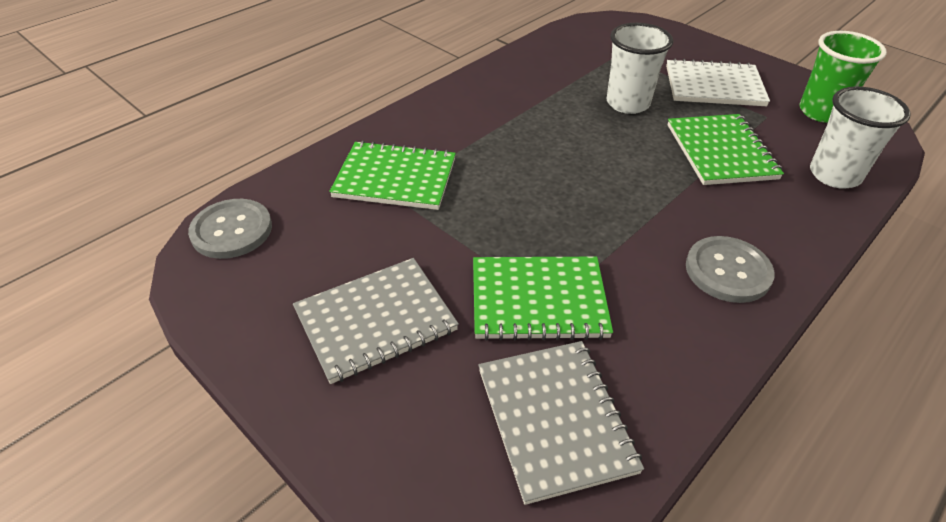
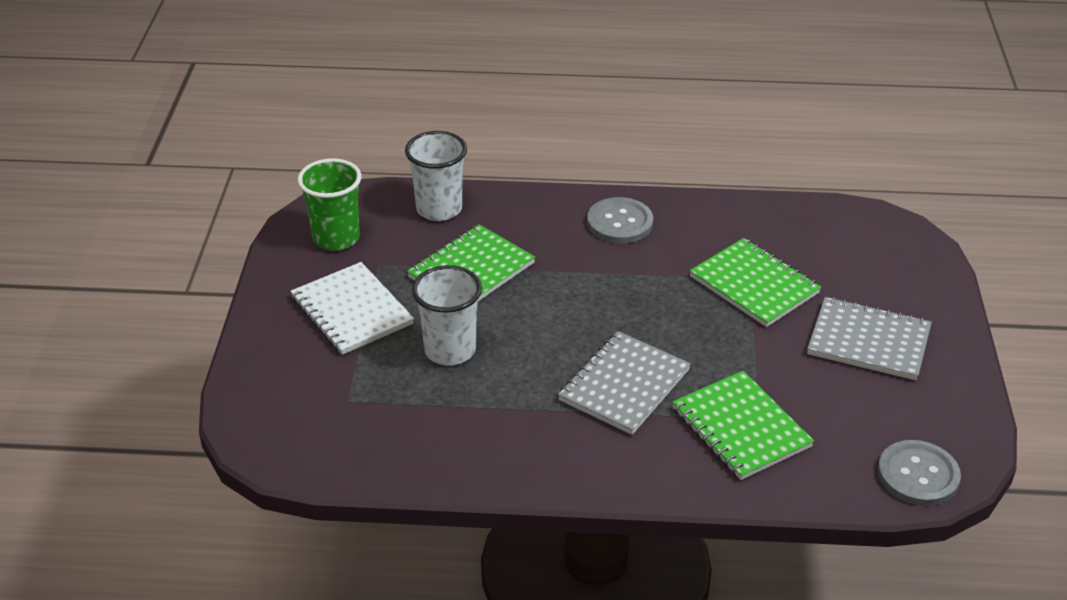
camera: 130 degrees left, 5 degrees down
grey notebook [478,341,644,505] -> grey notebook moved to [558,331,691,435]

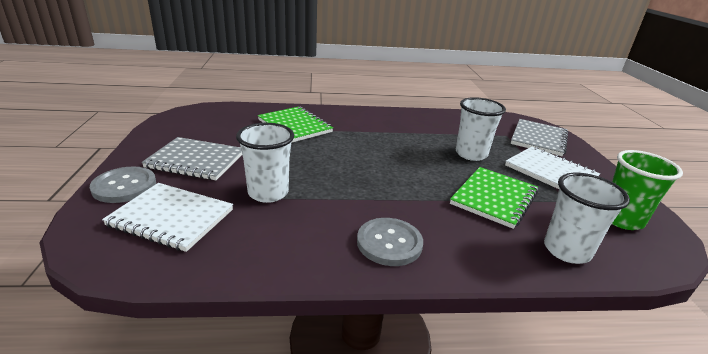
camera: 170 degrees right, 10 degrees down
grey notebook [558,331,691,435] -> grey notebook moved to [511,119,568,156]
green notebook [690,238,821,327] -> white cup [236,123,294,203]
grey button [878,440,961,506] -> grey button moved to [90,166,156,203]
none -> white notebook [102,183,233,252]

